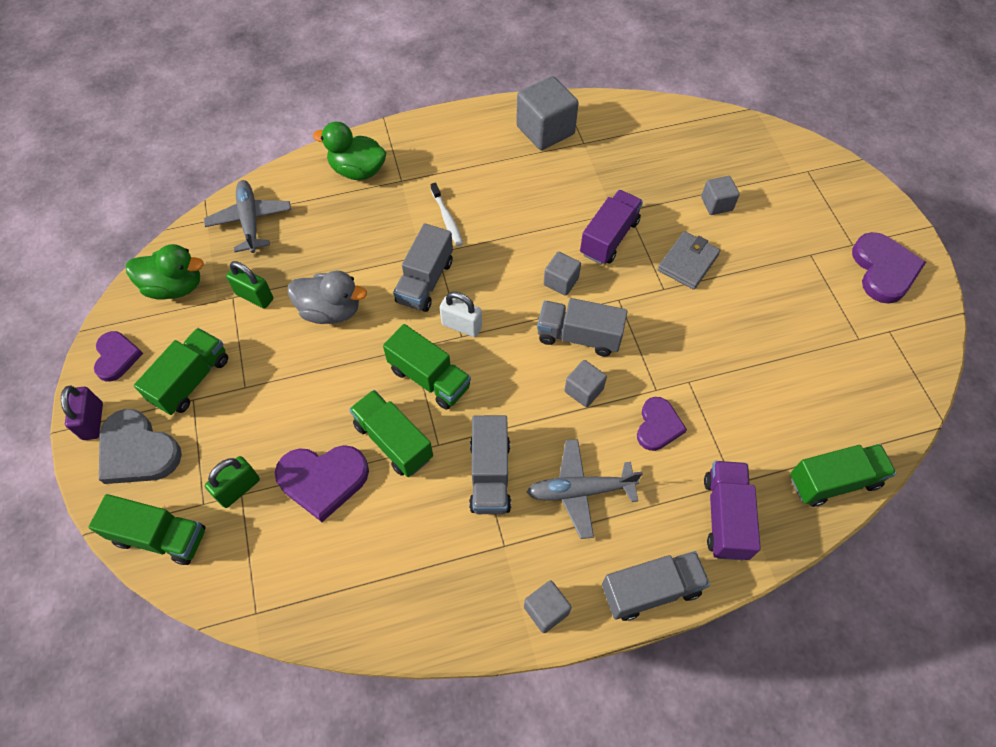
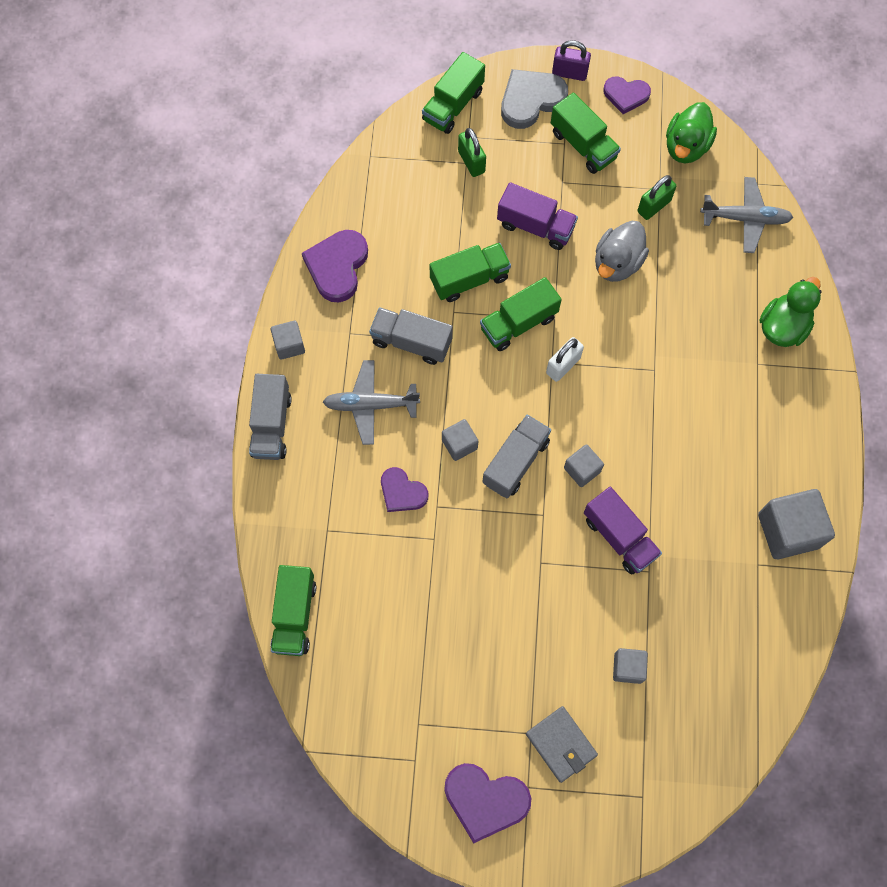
camera: 110 degrees right, 10 degrees up
purple heart [275,445,369,522] -> purple heart moved to [302,230,368,302]
grey truck [393,223,453,312] -> none
white toothbrush [431,182,463,246] -> none
grey plane [527,439,642,539] -> grey plane turned 105 degrees counterclockwise [323,360,420,445]
grey wallet [658,231,720,290] -> grey wallet moved to [526,706,598,783]
purple truck [704,461,761,560] -> purple truck moved to [497,182,578,250]

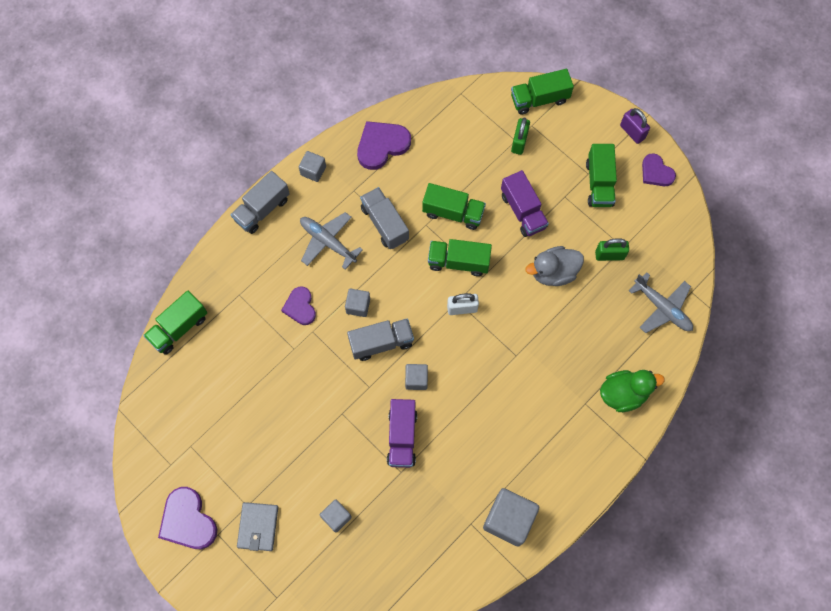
camera: 40 degrees right, 0 degrees up
grey heart [501,69,568,129] -> none
green duck [666,102,717,164] -> none

